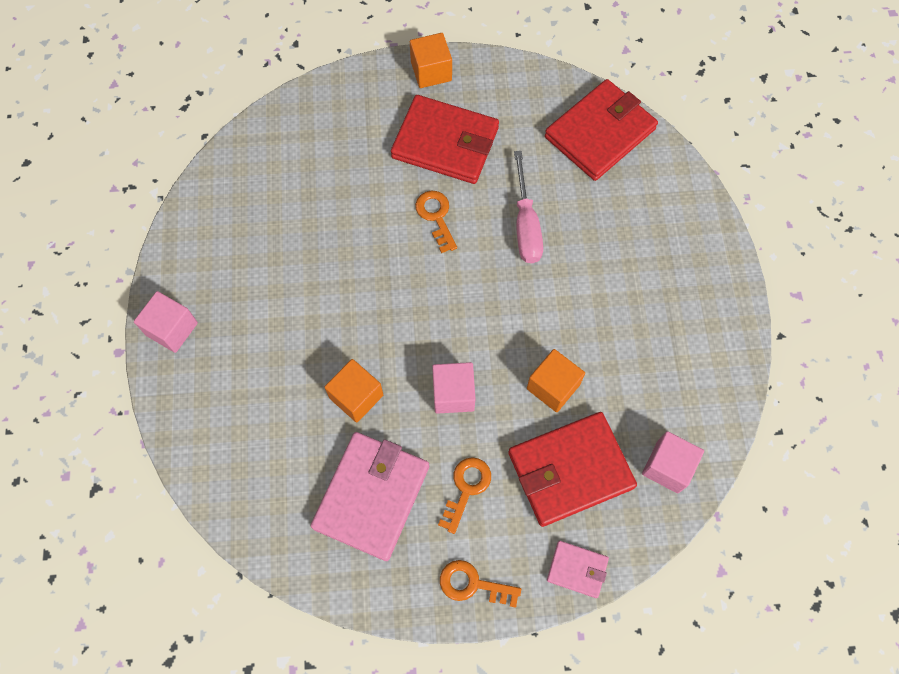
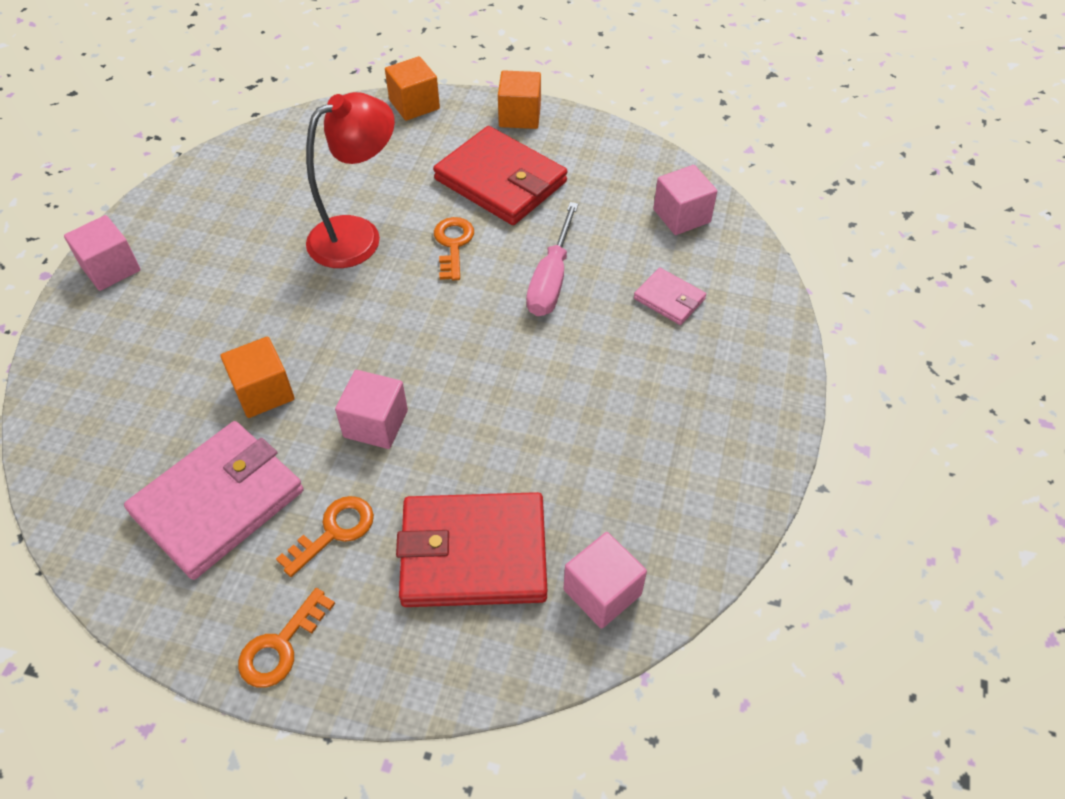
camera: 20 degrees right, 15 degrees down
orange key [440,560,521,608] -> orange key turned 90 degrees counterclockwise [238,588,335,688]
orange cube [527,349,585,412] -> orange cube moved to [385,56,440,121]
red wallet [545,79,658,181] -> pink cube [653,165,717,235]
pink wallet [547,541,609,598] -> pink wallet moved to [634,268,706,325]
none -> red lamp [306,92,395,268]

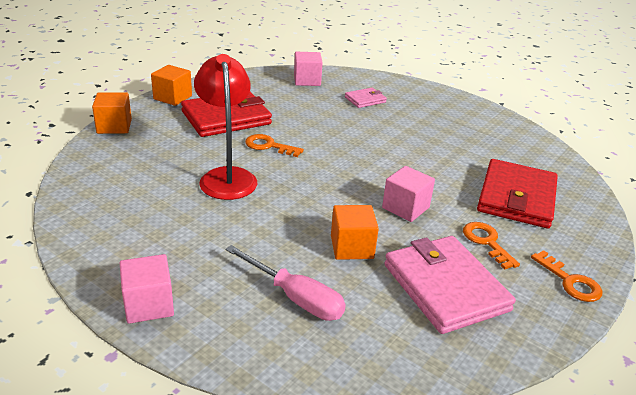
camera: 70 degrees left, 20 degrees down
pink screwdriver [526,202,579,316] -> pink screwdriver moved to [226,245,346,321]
pink cube [563,532,647,629] -> none

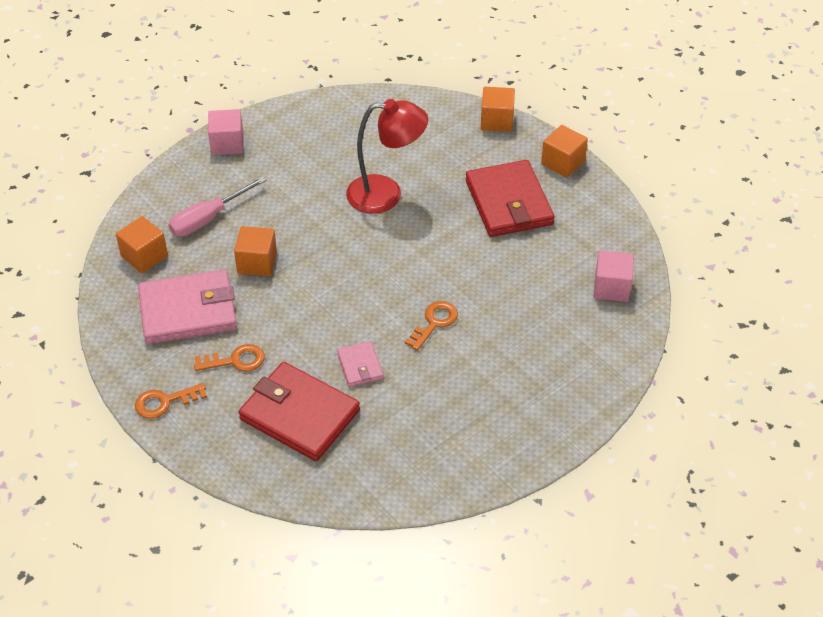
camera: 105 degrees right, 15 degrees up
orange key [245,134,304,157] -> orange key moved to [405,301,458,351]
pink wallet [345,88,387,108] -> pink wallet moved to [337,341,384,387]
pink cube [382,166,435,222] -> none
none -> orange cube [116,216,168,273]

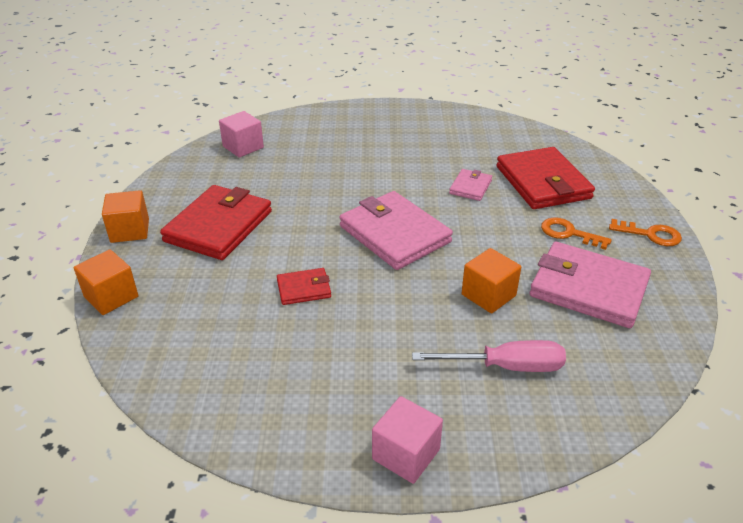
camera: 140 degrees left, 10 degrees down
orange cube [116,216,168,273] -> none
red lamp [346,99,428,214] -> red wallet [277,268,331,305]
orange key [405,301,458,351] -> none
none -> pink wallet [340,191,453,270]

